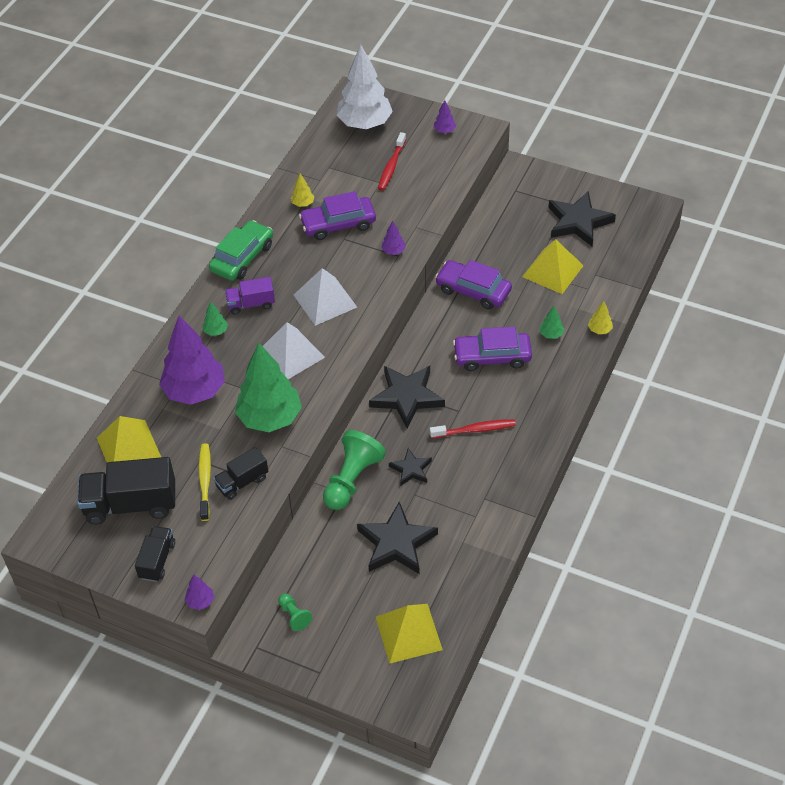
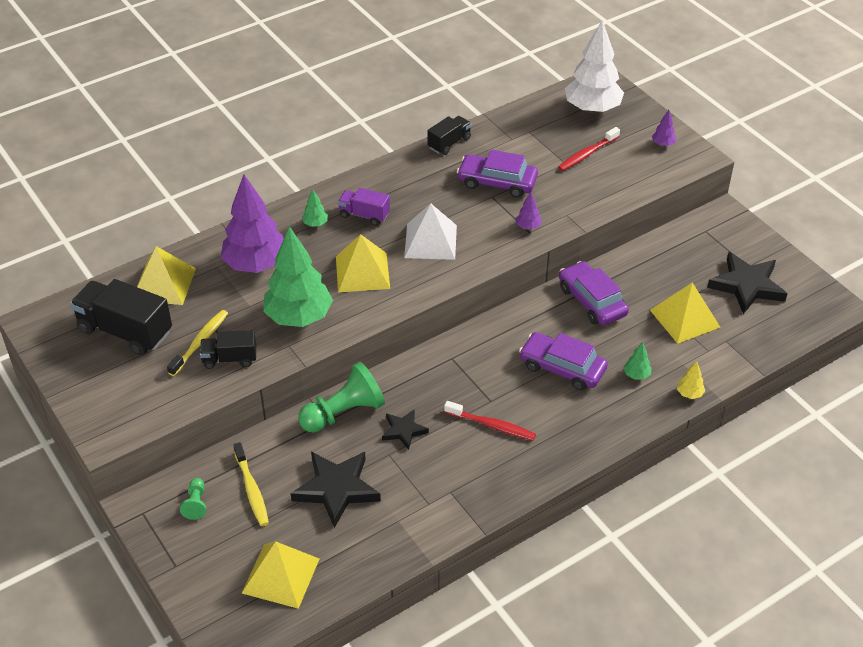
camera: 30 degrees right, 5 degrees down
black truck [135,526,175,582] -> black truck moved to [427,116,471,155]
purple tree [185,575,214,610] -> none
green car [209,220,273,281] -> none
white pyramid [262,322,325,379] -> yellow pyramid [336,234,390,292]
yellow tree [291,174,314,207] -> none
black star [369,366,445,428] -> none
none -> yellow toothbrush [233,442,269,526]

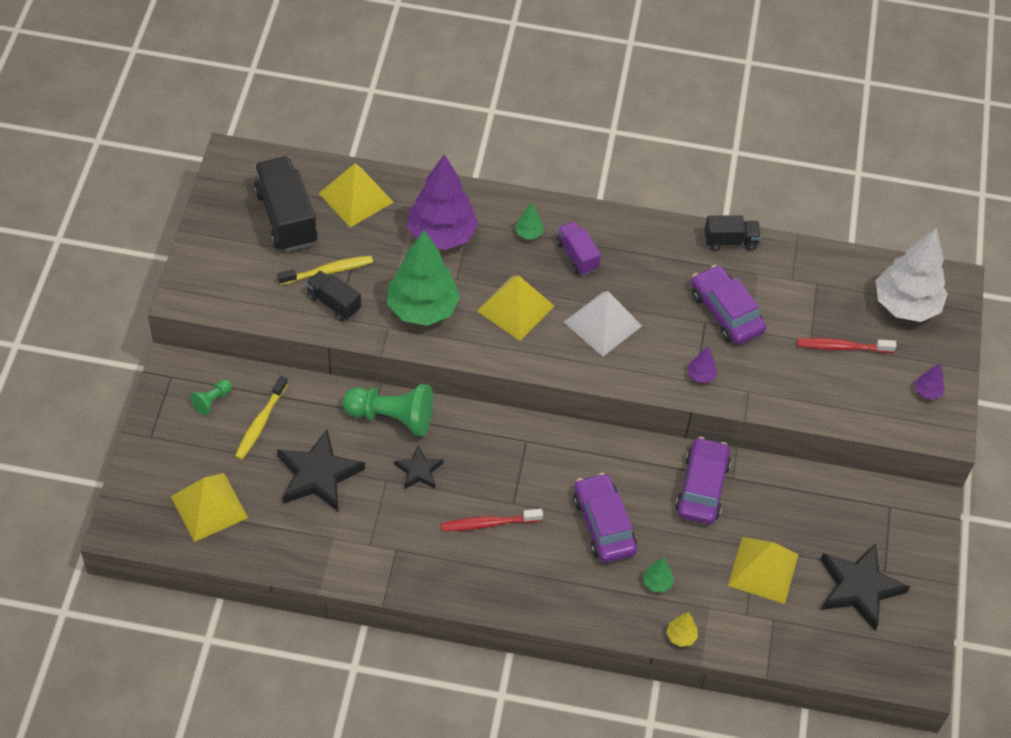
camera: 40 degrees right, 10 degrees up
red toothbrush [444,401,536,441] -> red toothbrush turned 105 degrees clockwise [441,509,543,531]

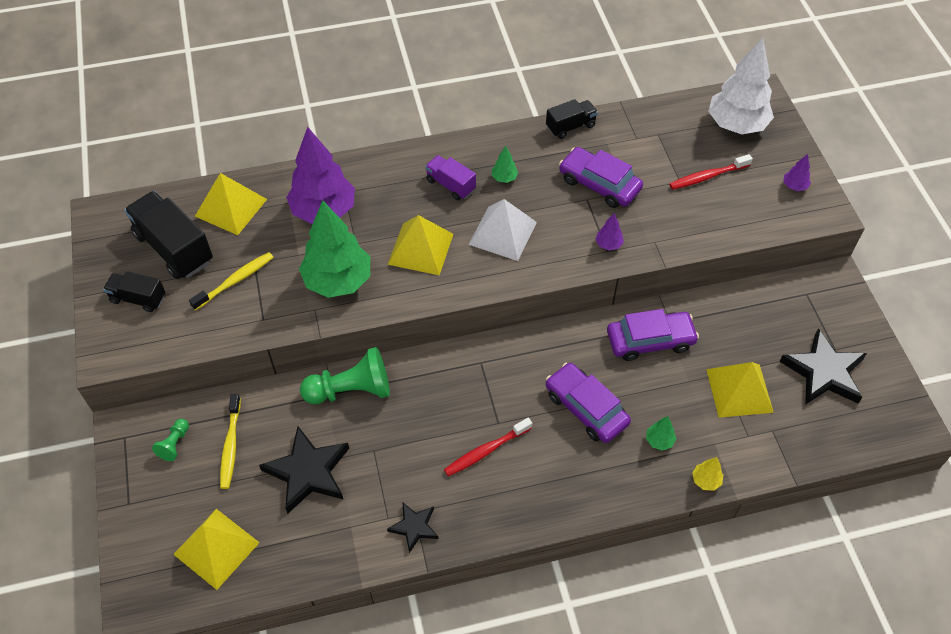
camera: 20 degrees left, 0 degrees up
black truck [306,270,361,321] -> black truck moved to [103,271,165,312]
black star [394,445,444,489] -> black star moved to [387,503,438,553]
green tree [515,202,543,239] -> green tree moved to [492,146,518,183]
purple car [675,437,731,525] -> purple car turned 90 degrees clockwise [607,309,699,361]

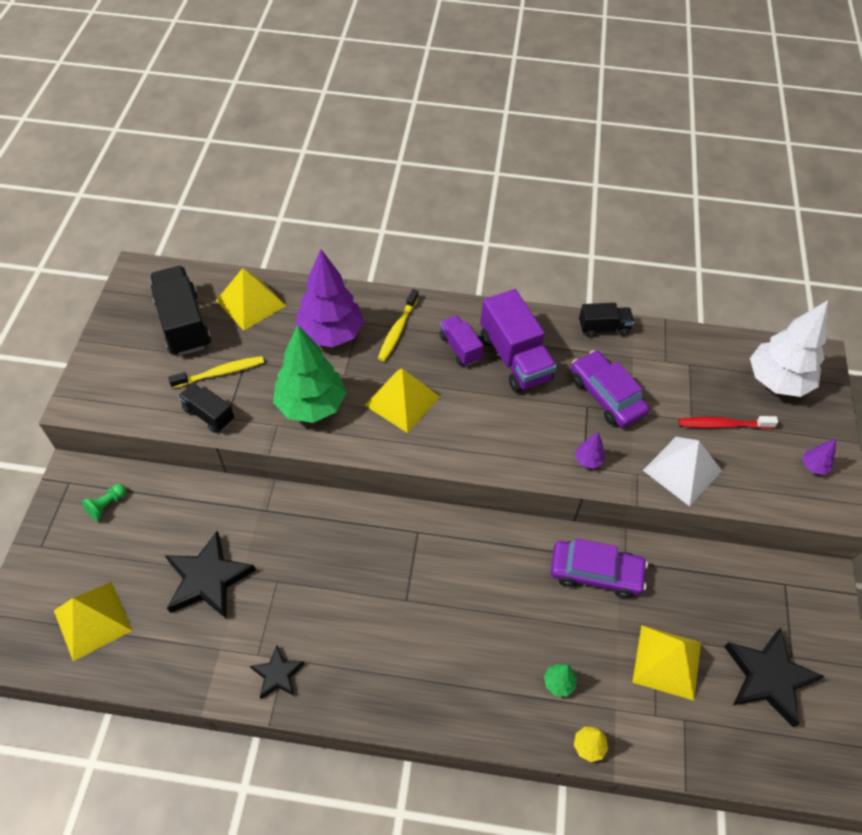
camera: 20 degrees right, 0 degrees up
black truck [103,271,165,312] -> black truck moved to [178,383,234,433]
yellow toothbrush [220,394,241,489] -> yellow toothbrush moved to [378,289,419,361]
green pawn [300,347,390,404] -> none
red toothbrush [444,418,532,476] -> none
white pyramid [468,199,537,261] -> white pyramid moved to [643,437,722,506]
green tree [492,146,518,183] -> purple truck [480,289,557,392]
purple car [546,363,631,443] -> none

